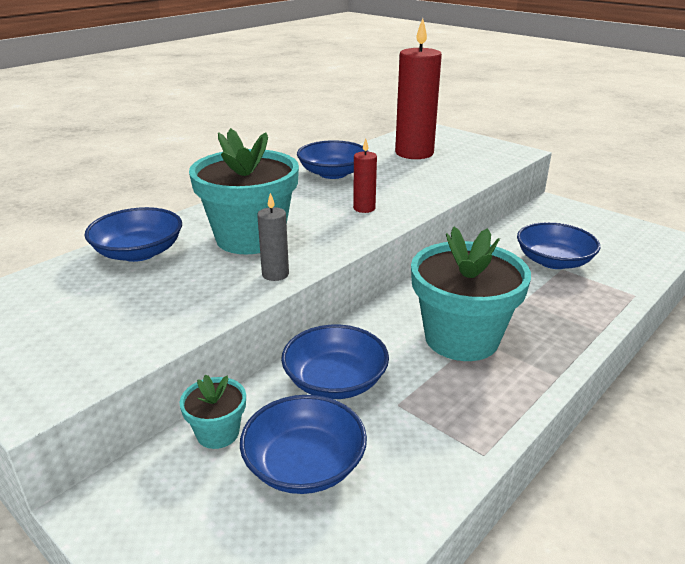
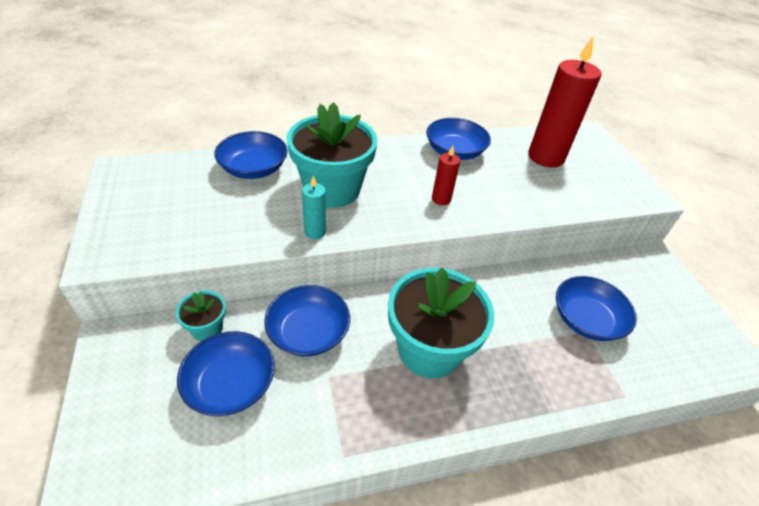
camera: 30 degrees right, 15 degrees up
grey candle [257,193,289,281] -> turquoise candle [302,176,326,239]

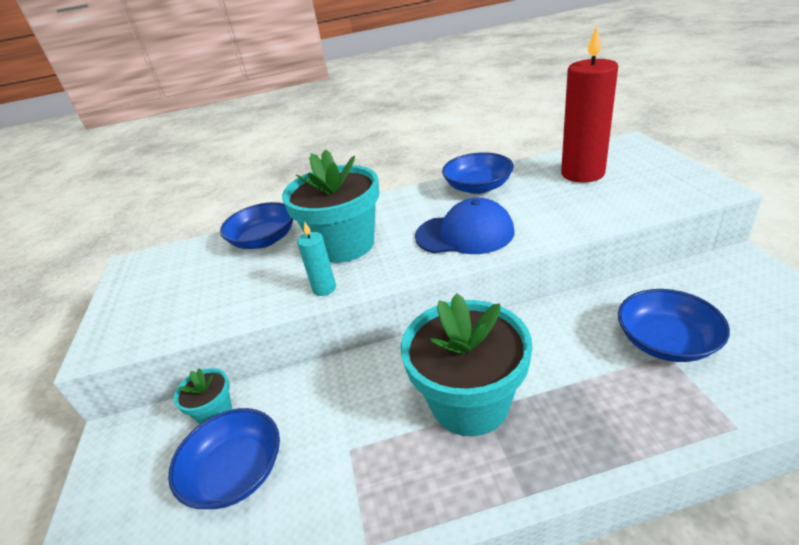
camera: 10 degrees right, 10 degrees down
blue bowl [264,285,350,357] -> none
red candle [432,146,460,205] -> blue cap [415,197,514,254]

